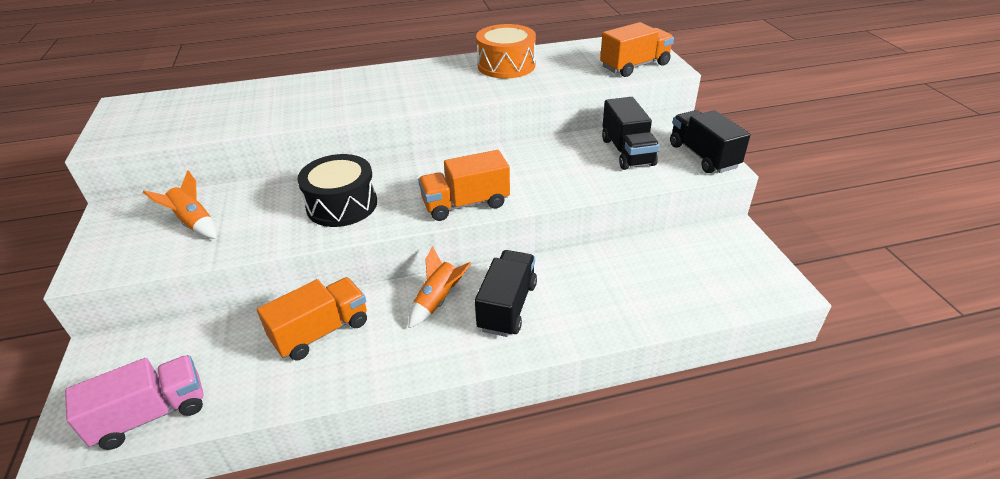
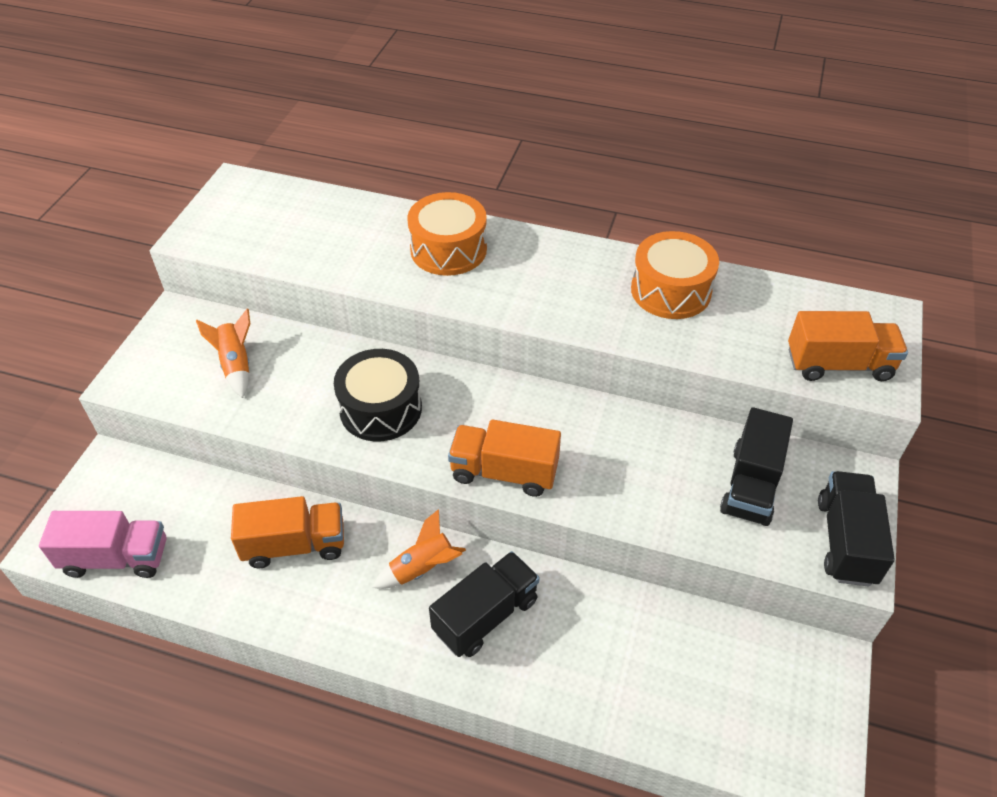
camera: 30 degrees right, 10 degrees up
none -> orange drum [407,192,487,276]

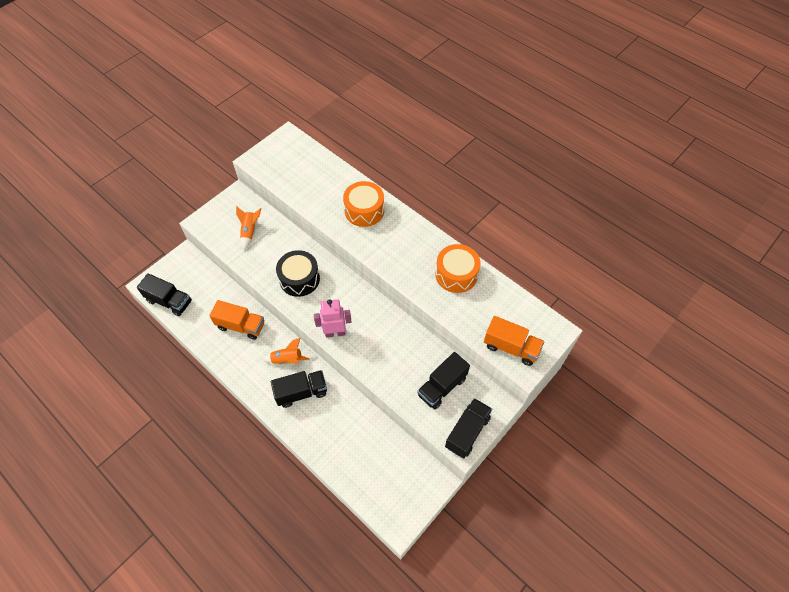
camera: 25 degrees right, 10 degrees up
pink truck [39,511,166,578] -> black truck [137,273,192,316]
orange truck [448,419,561,497] -> pink robot [314,299,351,338]

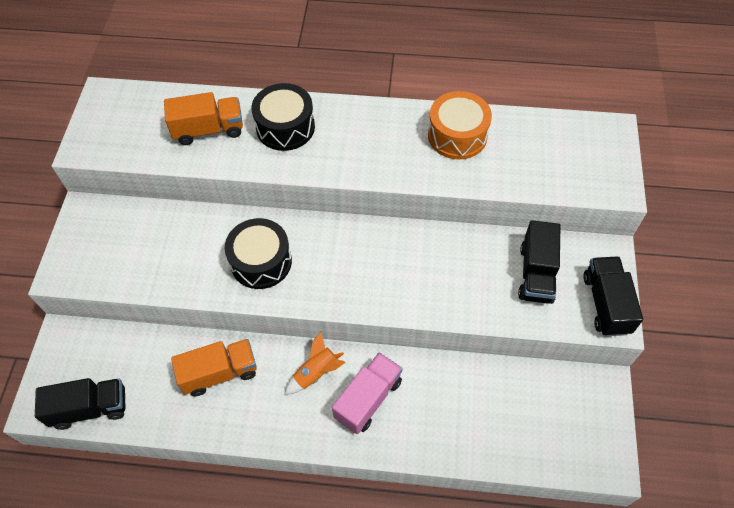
camera: 35 degrees left, 0 degrees up
orange rocket [236,206,261,250] -> none
black truck [271,370,327,408] -> pink truck [332,352,402,434]
pink robot [314,299,351,338] -> none
orange drum [343,181,384,227] -> black drum [252,83,315,151]
orange truck [484,316,544,366] -> orange truck moved to [164,92,243,145]

